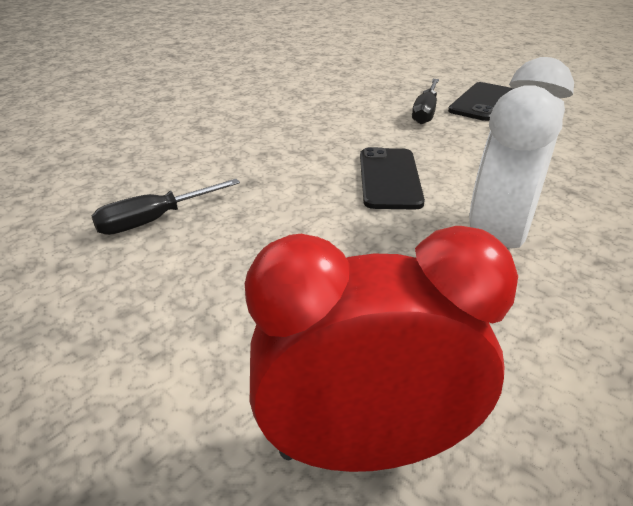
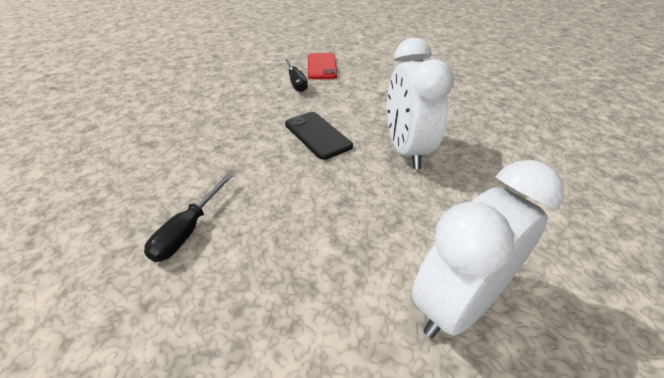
camera: 35 degrees left, 5 degrees up
red clock [245,226,518,472] -> white clock [412,160,564,338]
black phone [448,82,513,121] -> red phone [308,53,337,79]

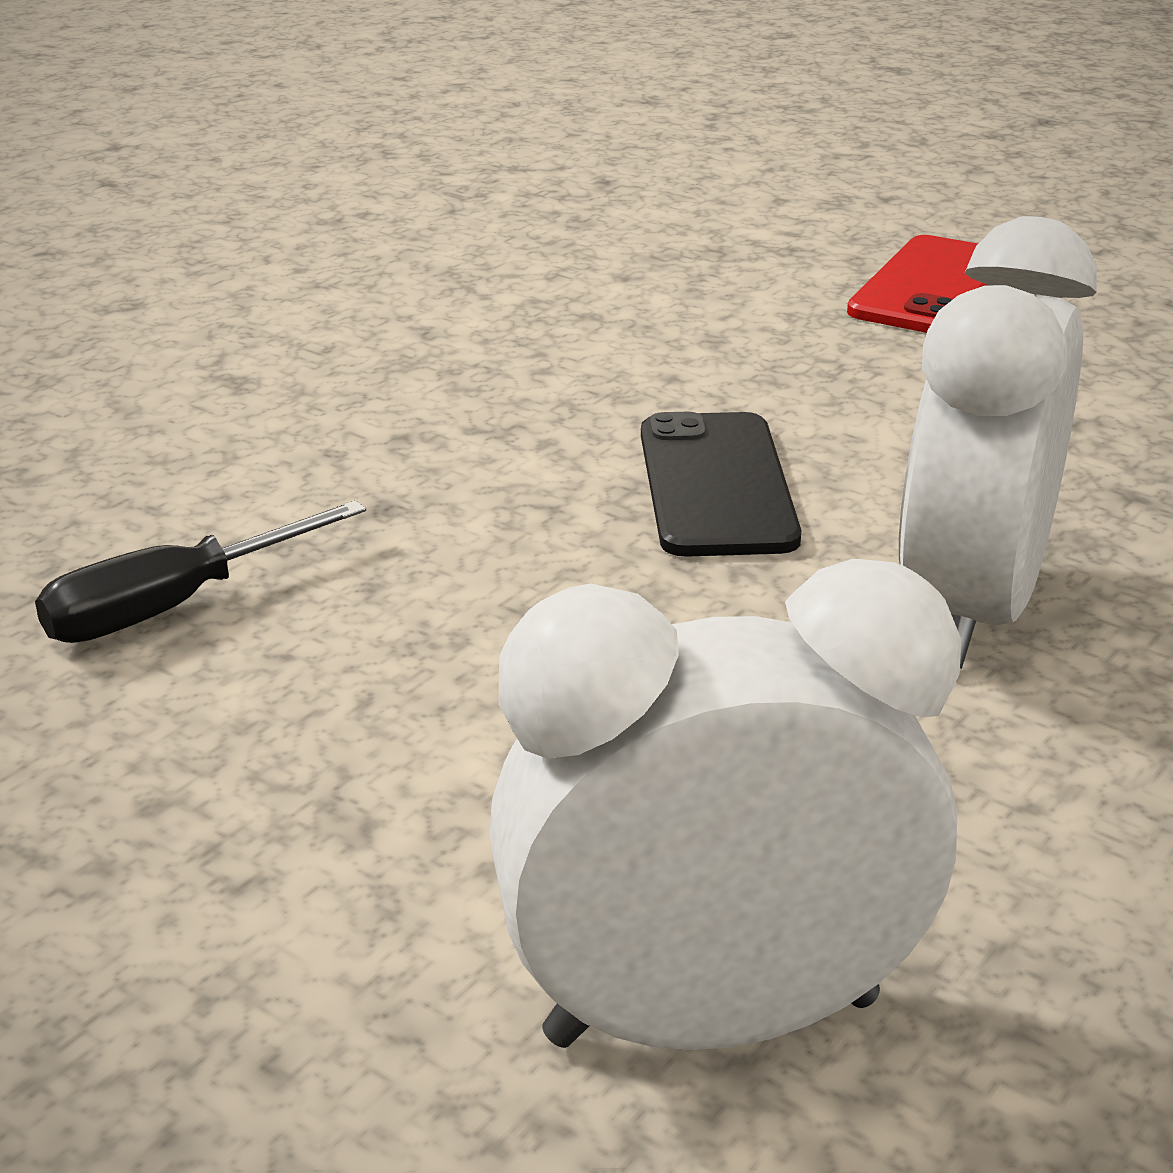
camera: 30 degrees right, 10 degrees down
black screwdriver [284,58,308,92] -> none

